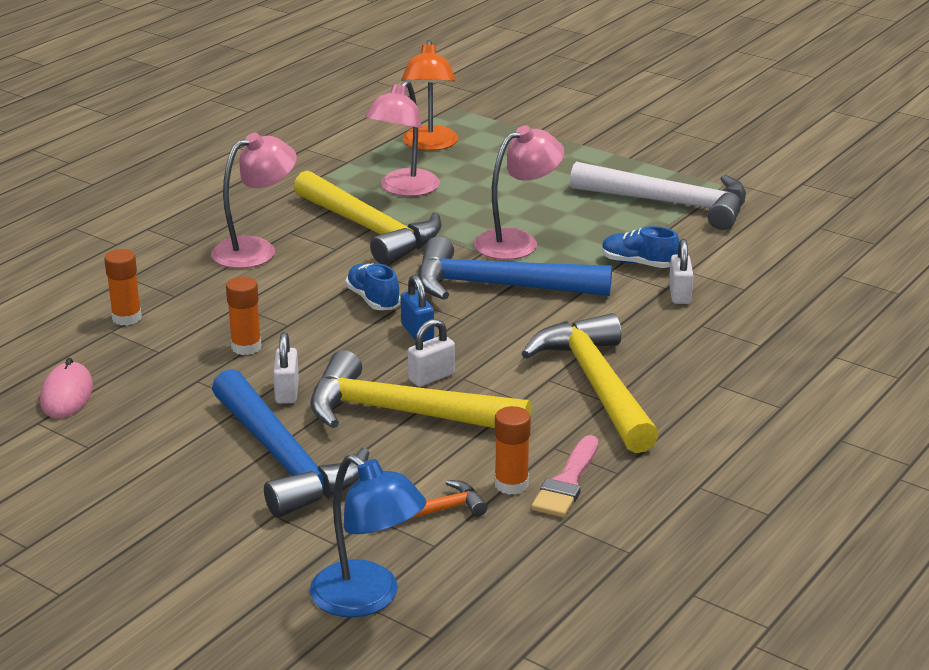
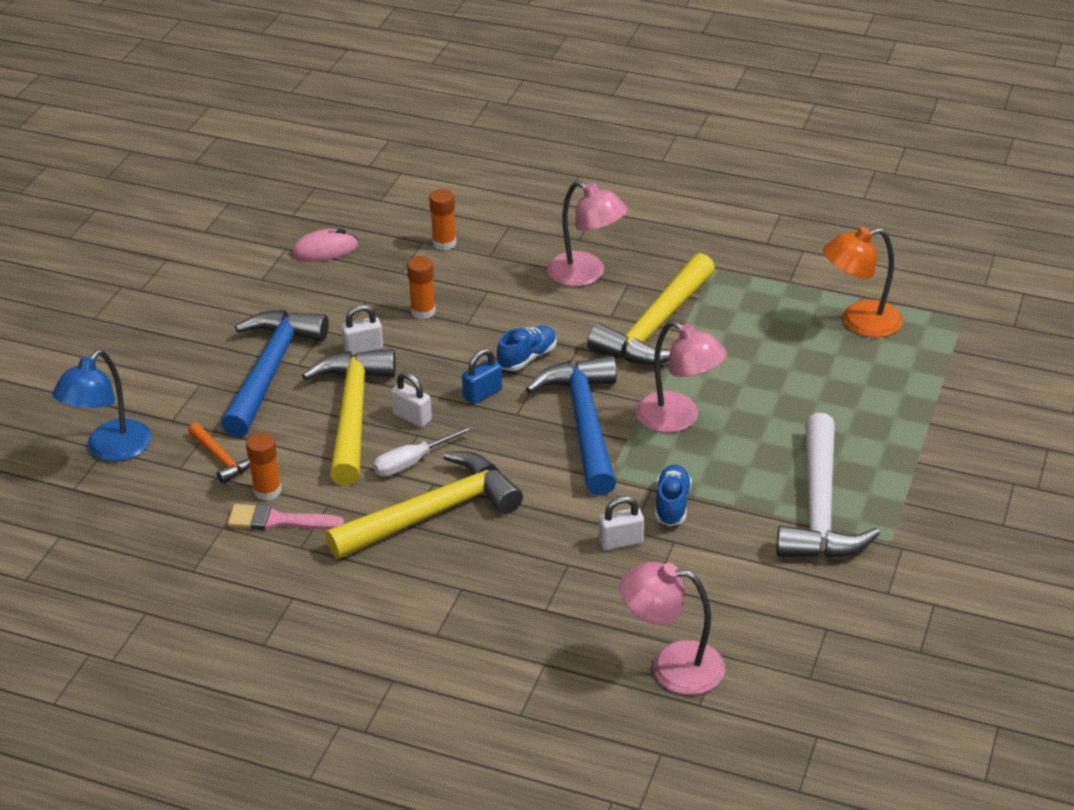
camera: 75 degrees right, 10 degrees up
blue hammer [212,369,369,518] -> blue hammer turned 150 degrees clockwise [221,310,329,437]
pink lamp [365,80,440,196] -> pink lamp moved to [620,562,725,695]
none -> white screwdriver [373,425,474,476]

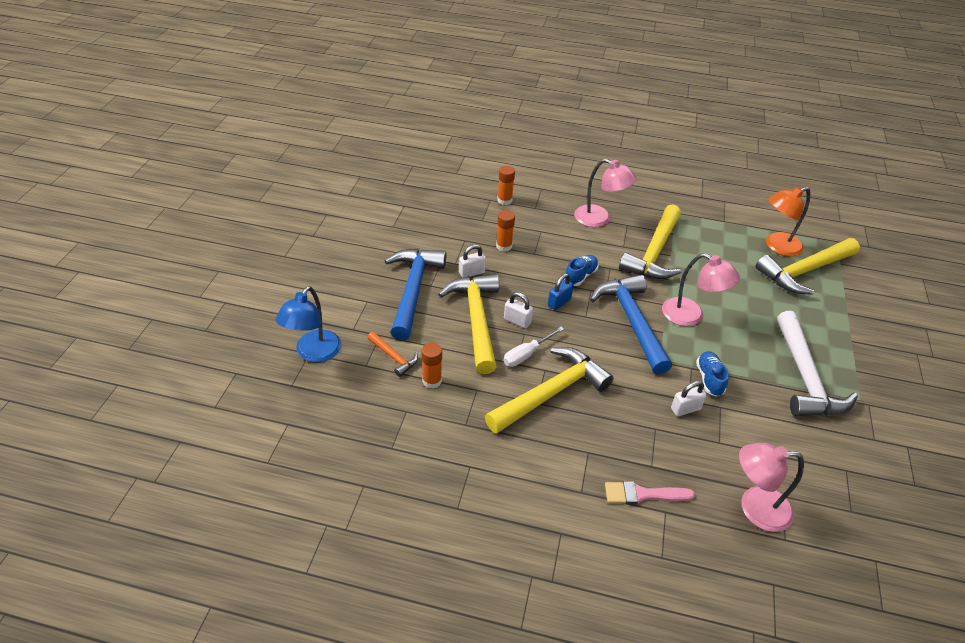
camera: 10 degrees left, 5 degrees up
pink brush [228,504,344,530] -> pink brush moved to [605,481,695,505]
pink mouse [292,229,358,261] -> none
none -> yellow hammer [756,238,860,295]

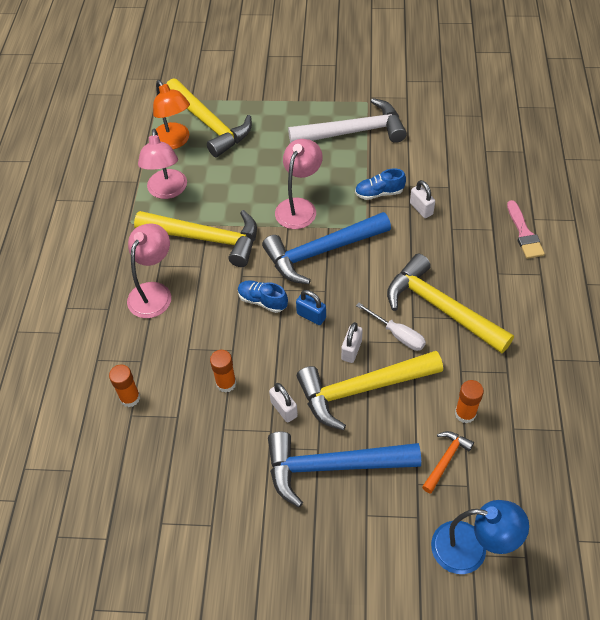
camera: 95 degrees left, 10 degrees up
pink lamp [739,443,804,532] -> pink lamp moved to [138,129,187,199]

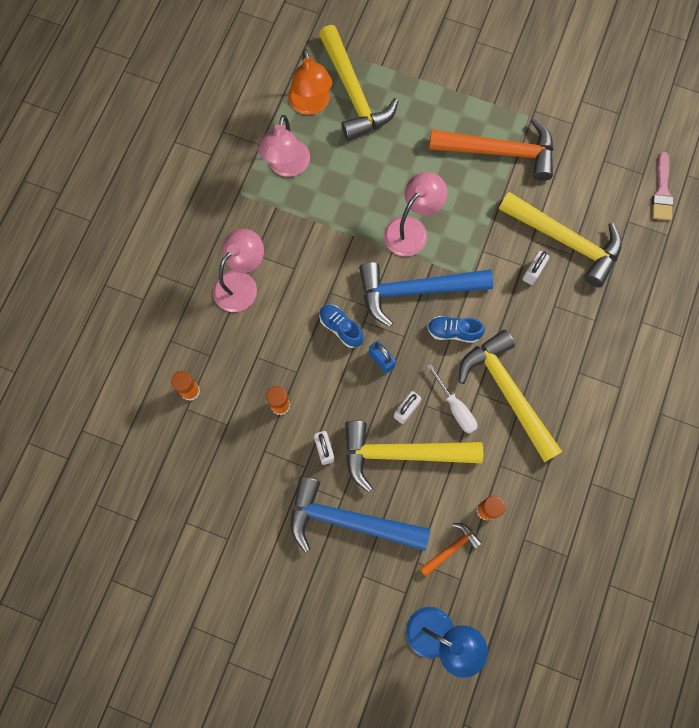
camera: 15 degrees right, 20 degrees up
yellow hammer [134,210,257,267] -> yellow hammer moved to [499,192,622,287]
white hammer [288,98,407,143] -> orange hammer [429,118,554,181]
blue shoe [355,168,406,200] -> blue shoe moved to [427,316,485,343]
white padlock [410,180,435,218] -> white padlock turned 45 degrees clockwise [522,251,549,285]
pink brush [507,200,545,259] -> pink brush moved to [652,152,673,221]

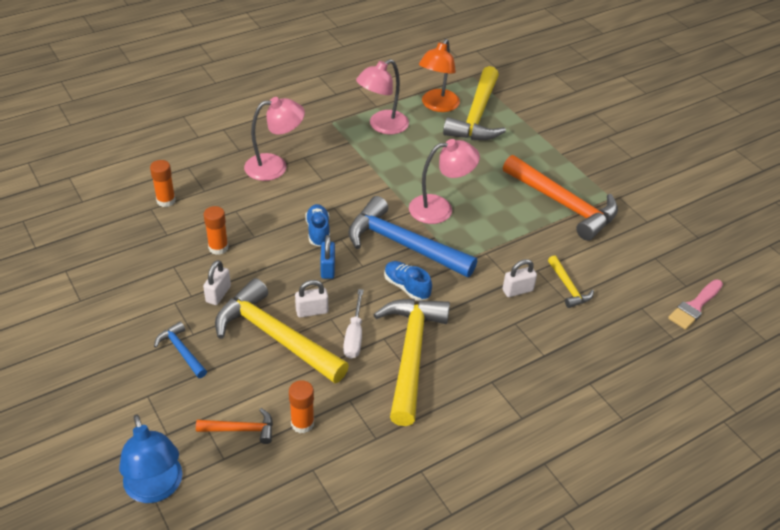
camera: 35 degrees right, 30 degrees down
blue hammer [290,476,430,552] -> blue hammer [154,321,207,378], size x0.47
yellow hammer [499,192,622,287] -> yellow hammer [548,255,594,308], size x0.47

